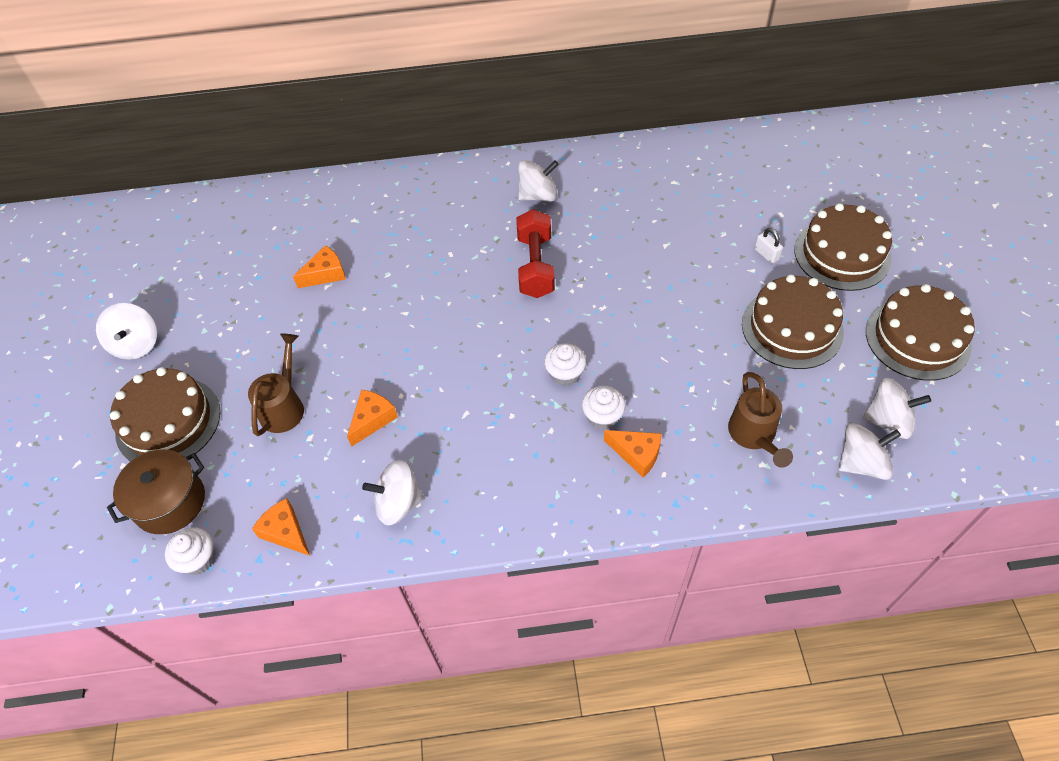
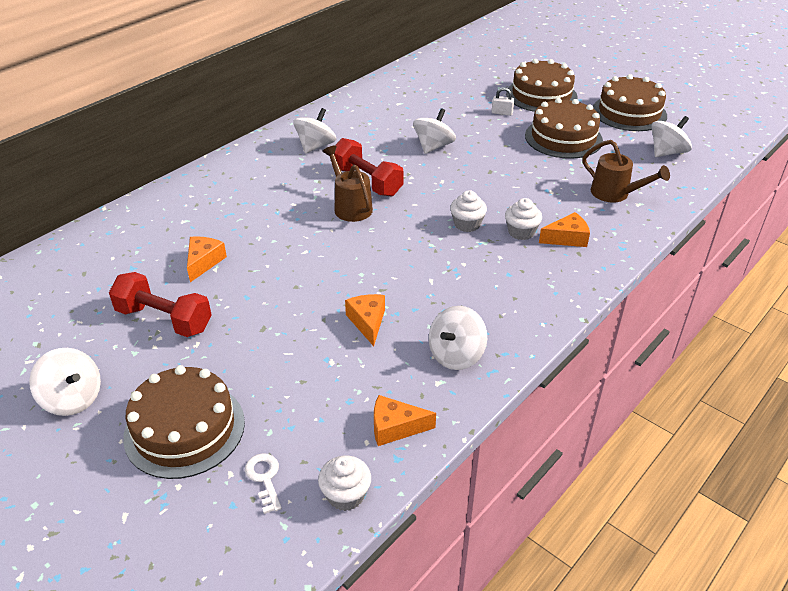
camera: 45 degrees left, 15 degrees down
brown pot [107,449,205,534] -> white key [245,453,282,514]
brown watering can [248,334,304,436] -> brown watering can moved to [322,145,373,222]
white spinning top [838,423,901,480] -> white spinning top moved to [413,108,456,154]
none -> red dumbbell [109,272,212,337]

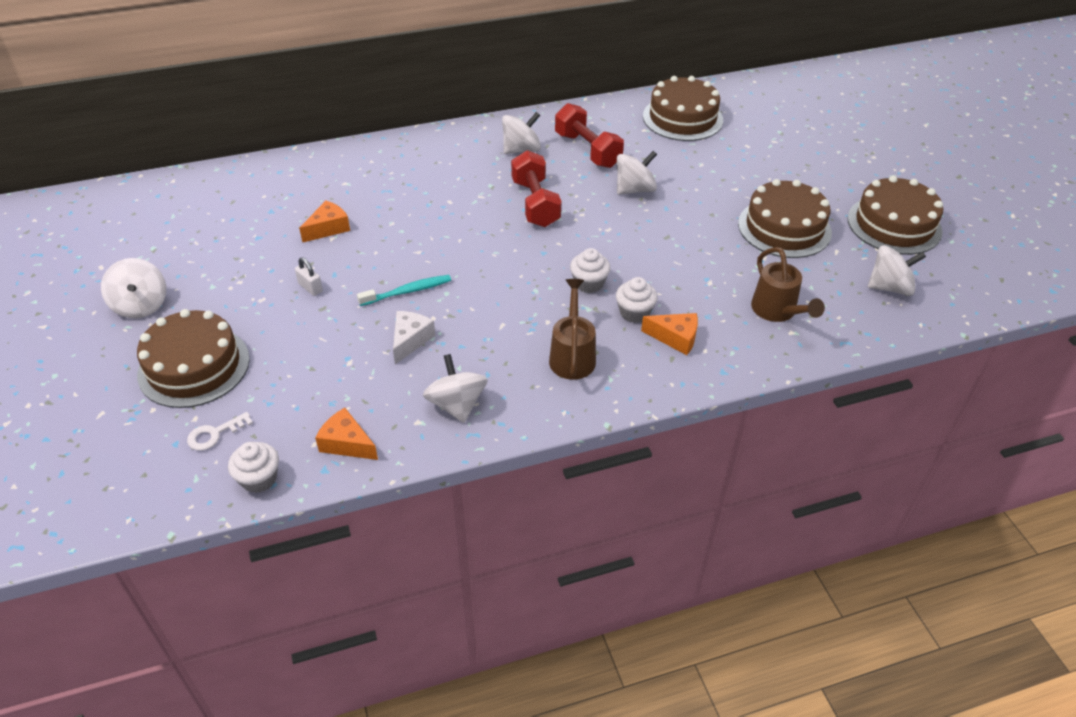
camera: 30 degrees right, 5 degrees up
red dumbbell [109,272,212,337] -> red dumbbell moved to [555,103,624,168]
white key [245,453,282,514] -> white key turned 135 degrees counterclockwise [187,412,253,451]
brown watering can [322,145,373,222] -> brown watering can moved to [549,279,596,380]
orange cheese [345,294,385,346] -> white cheese [393,311,435,364]
white spinning top [429,306,487,370] -> white spinning top turned 90 degrees clockwise [423,354,488,423]
white padlock [492,87,514,116] -> white padlock moved to [295,257,323,296]
brown cake [506,59,578,112] -> brown cake moved to [643,76,723,141]
none -> turquoise toothbrush [357,275,451,306]

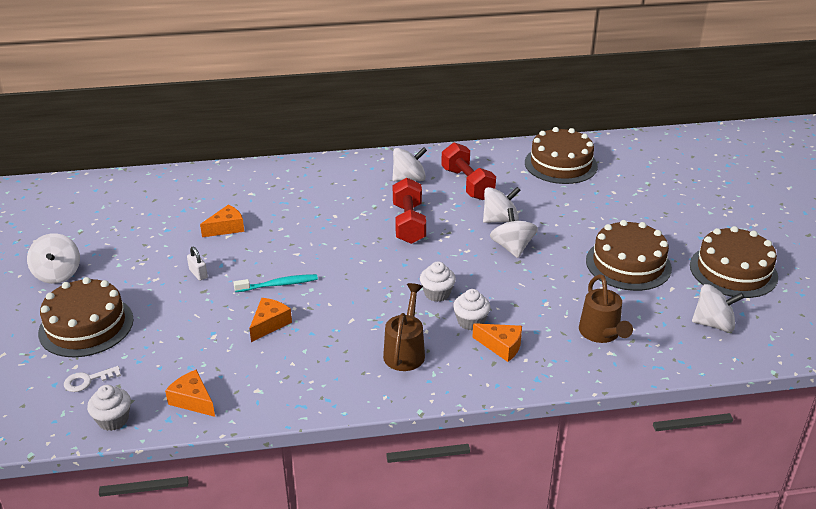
camera: 10 degrees right, 10 degrees down
white cheese [393,311,435,364] -> orange cheese [249,298,292,342]
white spinning top [423,354,488,423] -> white spinning top moved to [490,208,538,258]

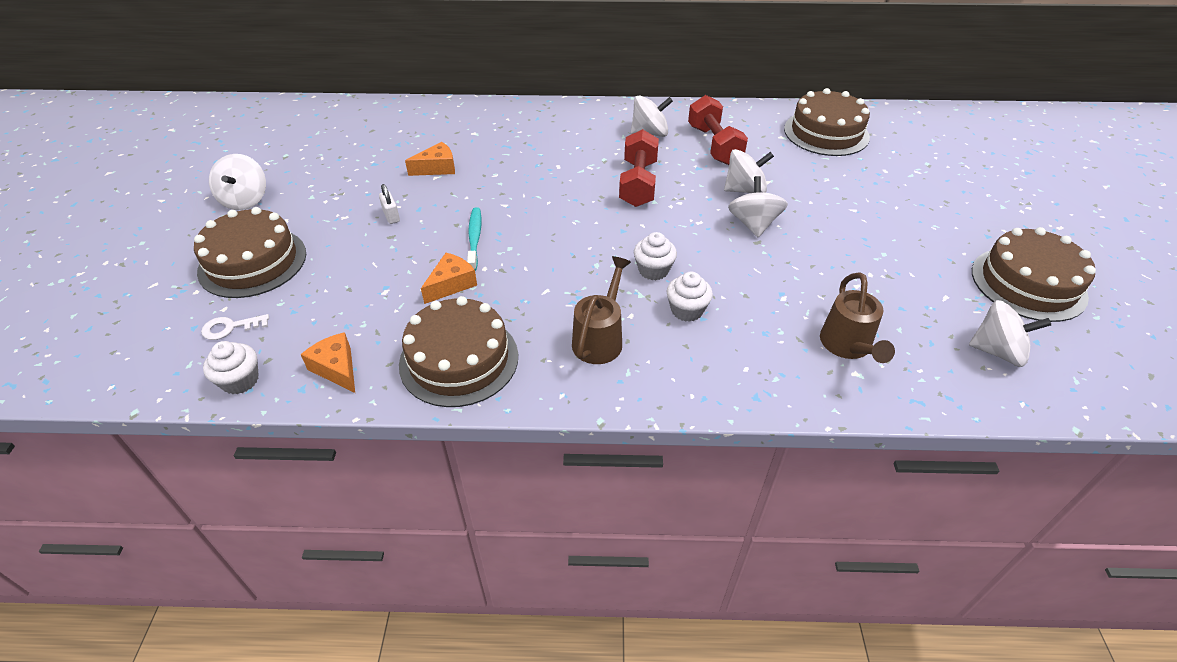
camera: 10 degrees right, 10 degrees up
turquoise toothbrush [233,274,318,292] -> turquoise toothbrush turned 90 degrees counterclockwise [467,207,481,271]
orange cheese [472,323,522,362] -> none
brown cake [586,220,672,291] -> brown cake moved to [399,296,518,407]

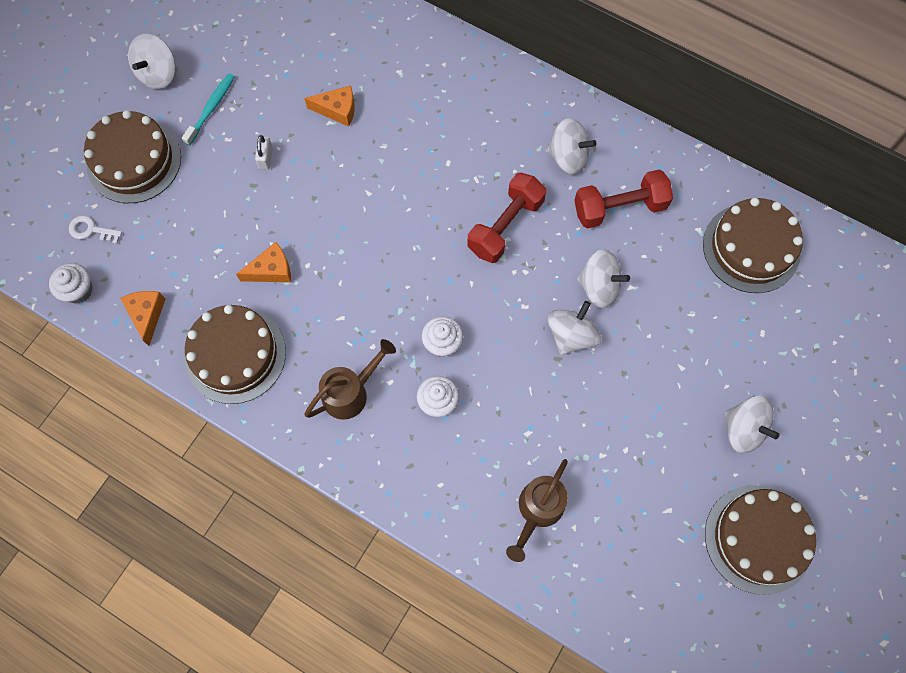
camera: 30 degrees right, 25 degrees up
turquoise toothbrush [467,207,481,271] -> turquoise toothbrush moved to [182,73,235,146]
red dumbbell [688,95,748,165] -> red dumbbell turned 60 degrees clockwise [574,170,673,229]
white spinning top [969,300,1051,367] -> white spinning top moved to [724,395,780,453]

